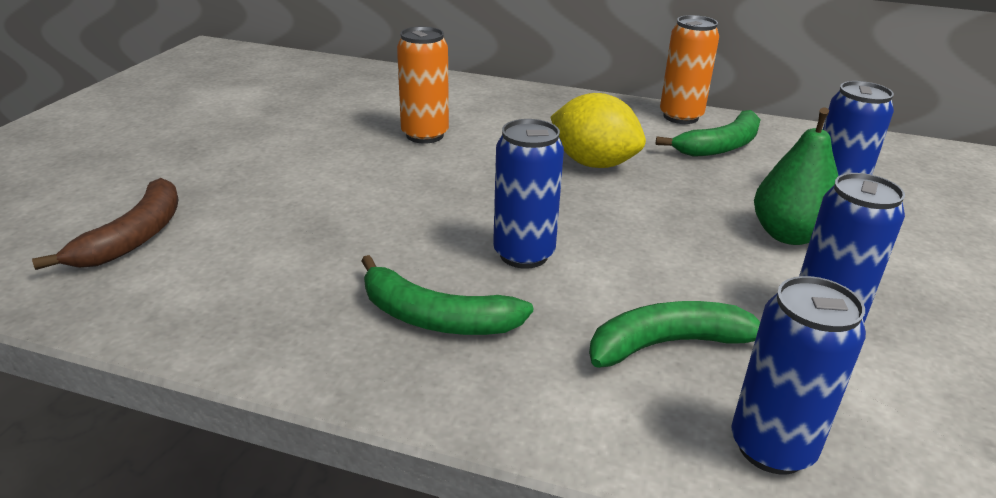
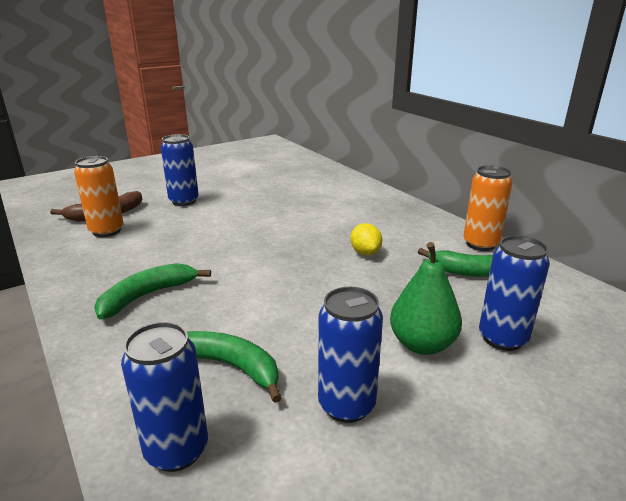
camera: 40 degrees right, 5 degrees down
green banana [361,255,533,335] -> green banana turned 75 degrees clockwise [94,263,211,320]
orange can [397,27,449,144] -> orange can moved to [74,156,124,237]
blue can [493,119,564,269] -> blue can moved to [161,134,199,206]
yellow lemon [551,93,646,168] -> yellow lemon [351,223,382,255], size x0.59

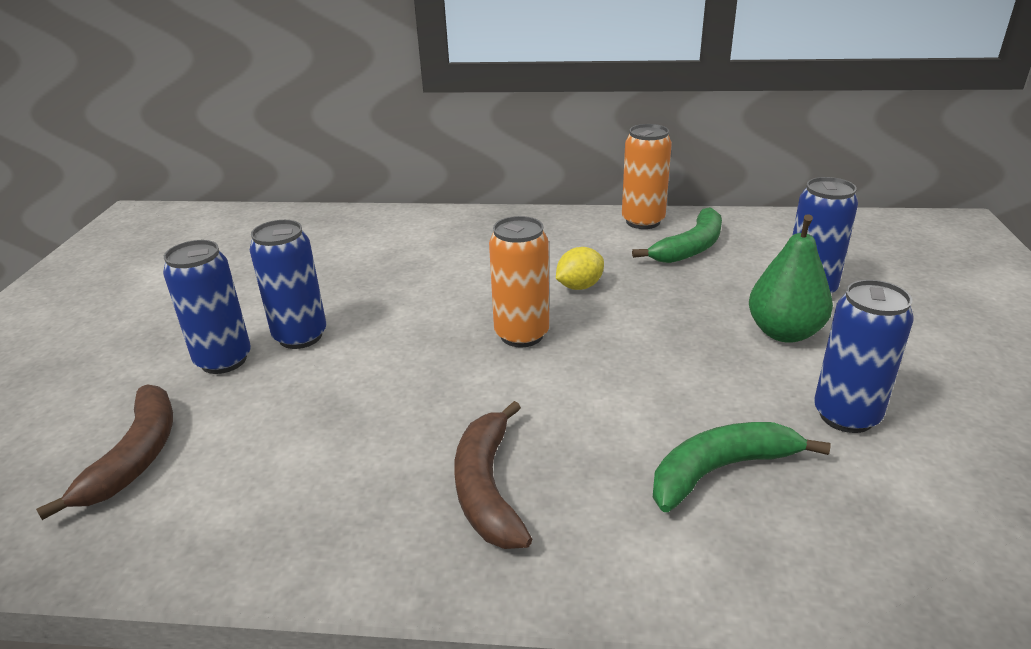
camera: 50 degrees left, 5 degrees up
orange can [74,156,124,237] -> orange can moved to [489,216,549,347]
green banana [94,263,211,320] -> brown banana [454,401,532,549]
blue can [121,322,208,472] -> blue can moved to [250,220,326,349]
yellow lemon [351,223,382,255] -> yellow lemon turned 60 degrees counterclockwise [556,247,604,290]

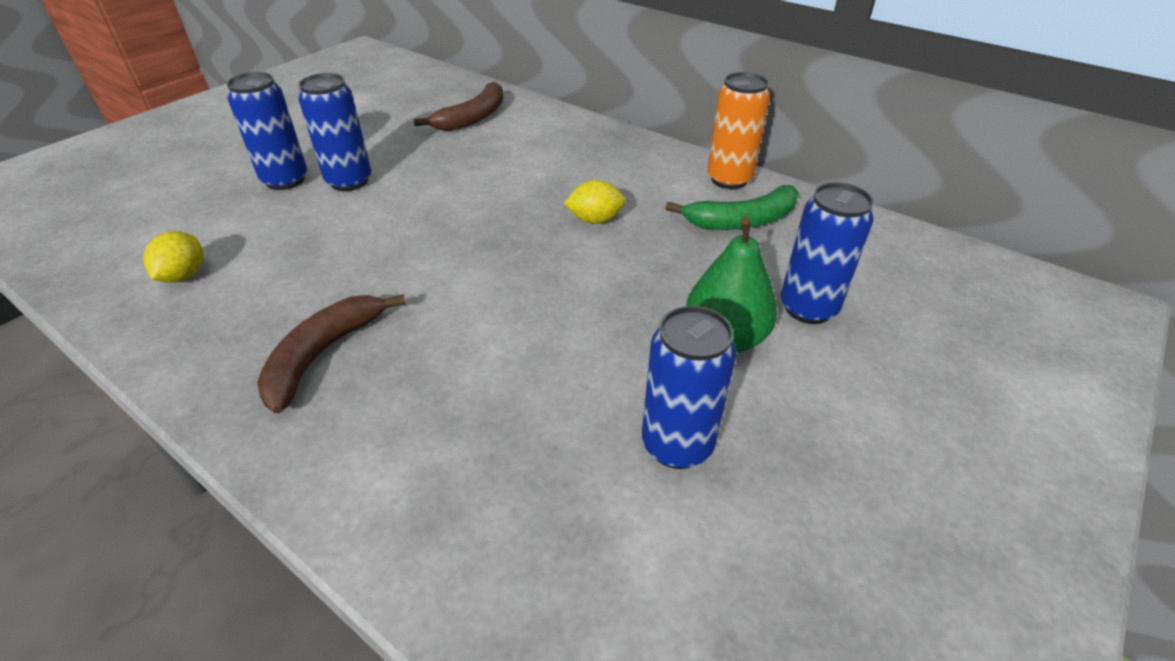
camera: 30 degrees right, 10 degrees up
brown banana [36,384,173,520] -> brown banana moved to [414,82,504,131]
orange can [489,216,549,347] -> none
green banana [653,422,830,512] -> none
none -> yellow lemon [143,231,203,283]

